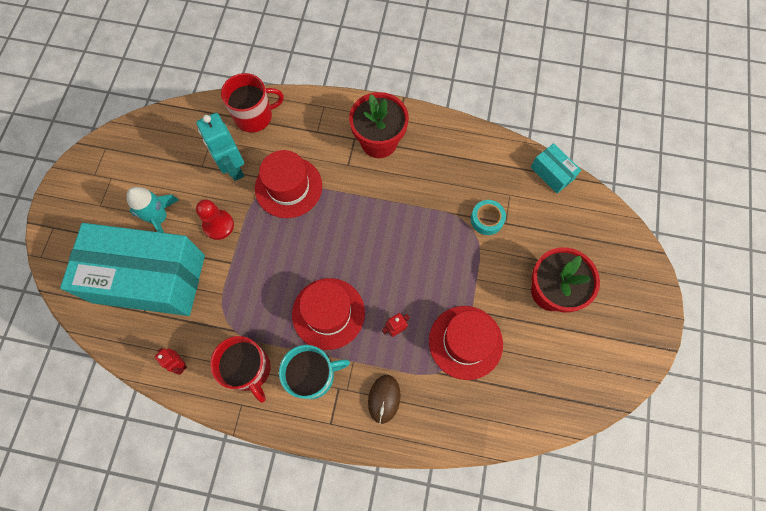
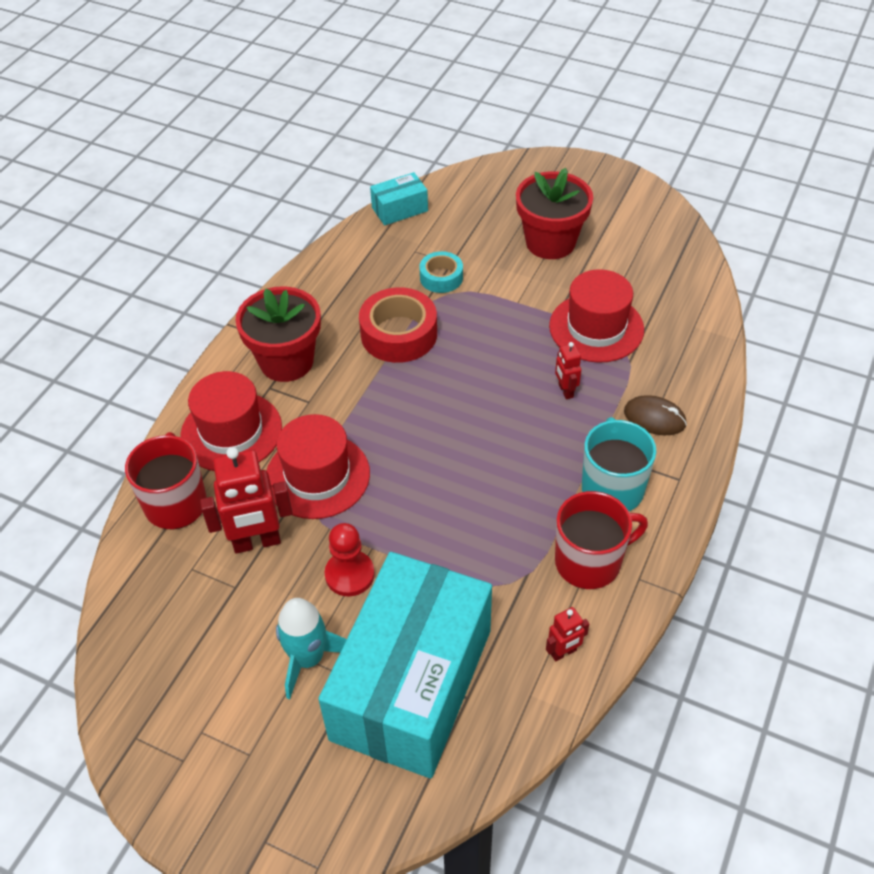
camera: 75 degrees left, 20 degrees down
turquoise robot [196,113,244,181] -> red robot [200,447,293,554]
red hat [292,278,365,350] -> red hat moved to [180,371,282,471]
none -> red tape [359,287,437,363]

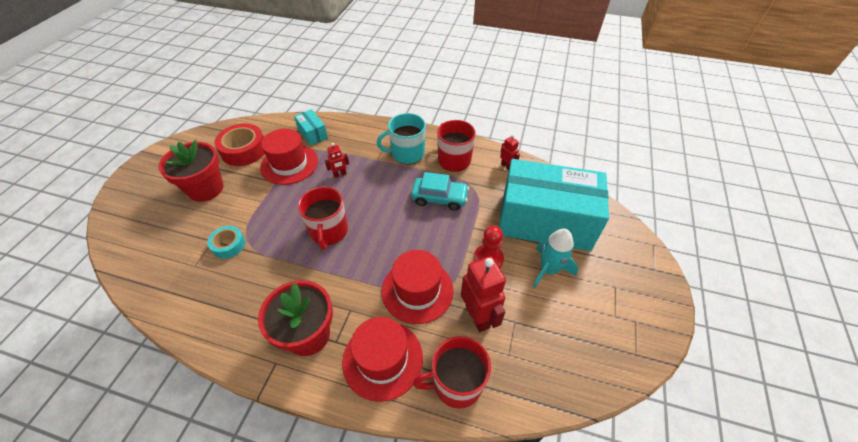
camera: 100 degrees left, 0 degrees up
red tape [359,287,437,363] -> red tape moved to [214,123,265,166]
turquoise box [370,172,428,226] -> turquoise box moved to [294,109,328,146]
brown mouse [624,395,687,435] -> none
none -> red mug [298,187,348,250]
none -> turquoise car [411,172,469,211]

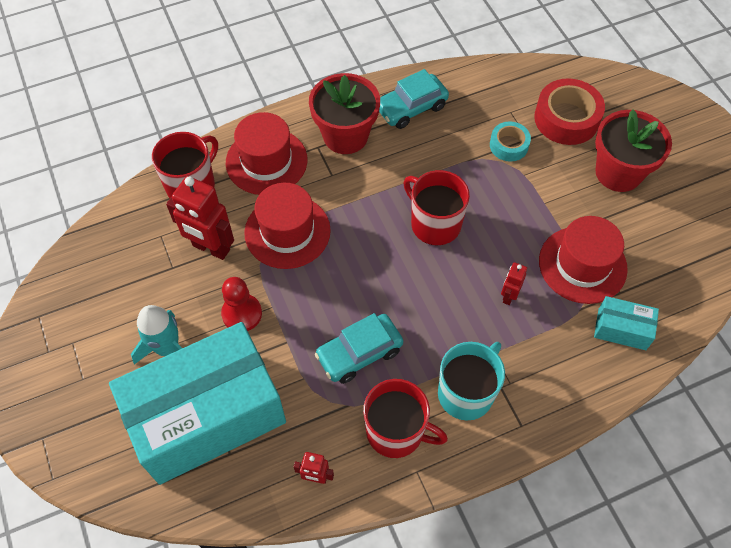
camera: 140 degrees right, 10 degrees up
red tape [214,123,265,166] -> red tape moved to [534,78,605,145]
none -> turquoise car [379,69,449,129]

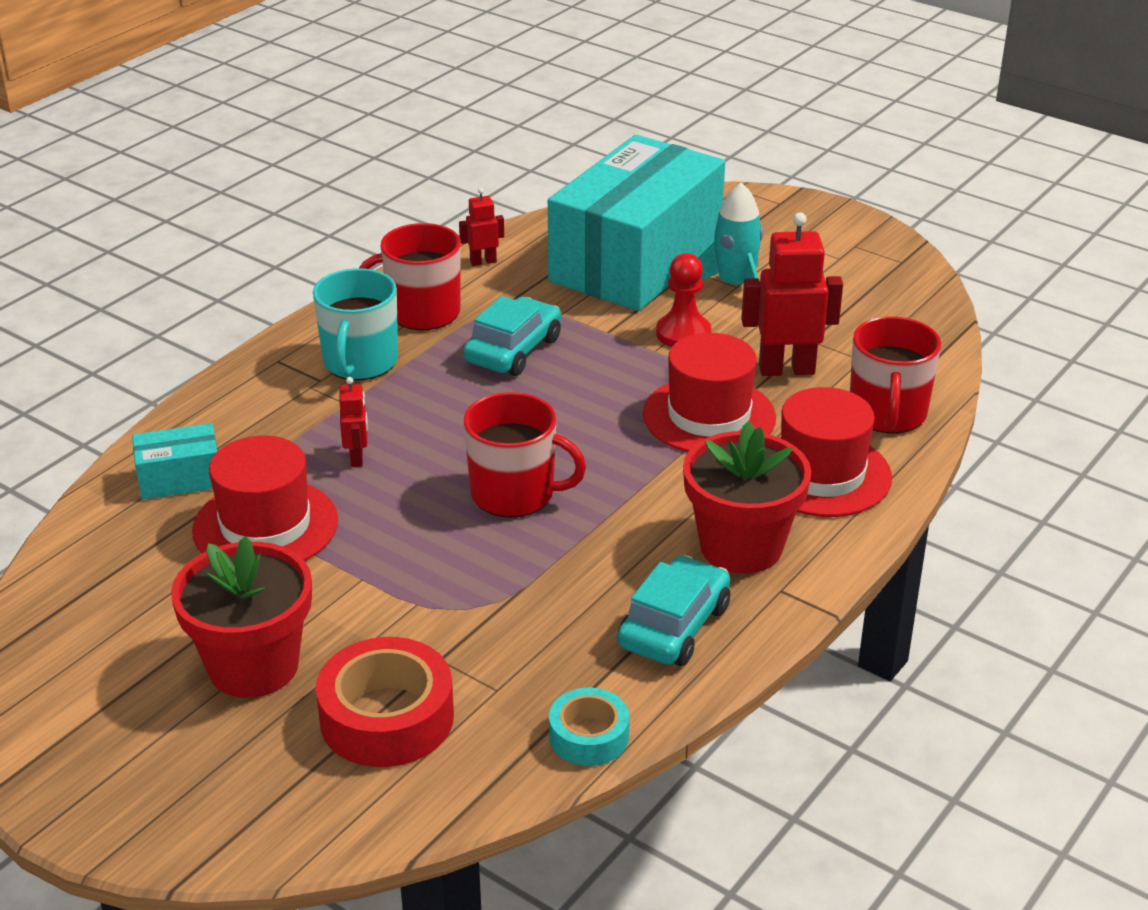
camera: 150 degrees right, 25 degrees down
turquoise tape [490,121,531,162] -> turquoise tape moved to [549,688,629,766]

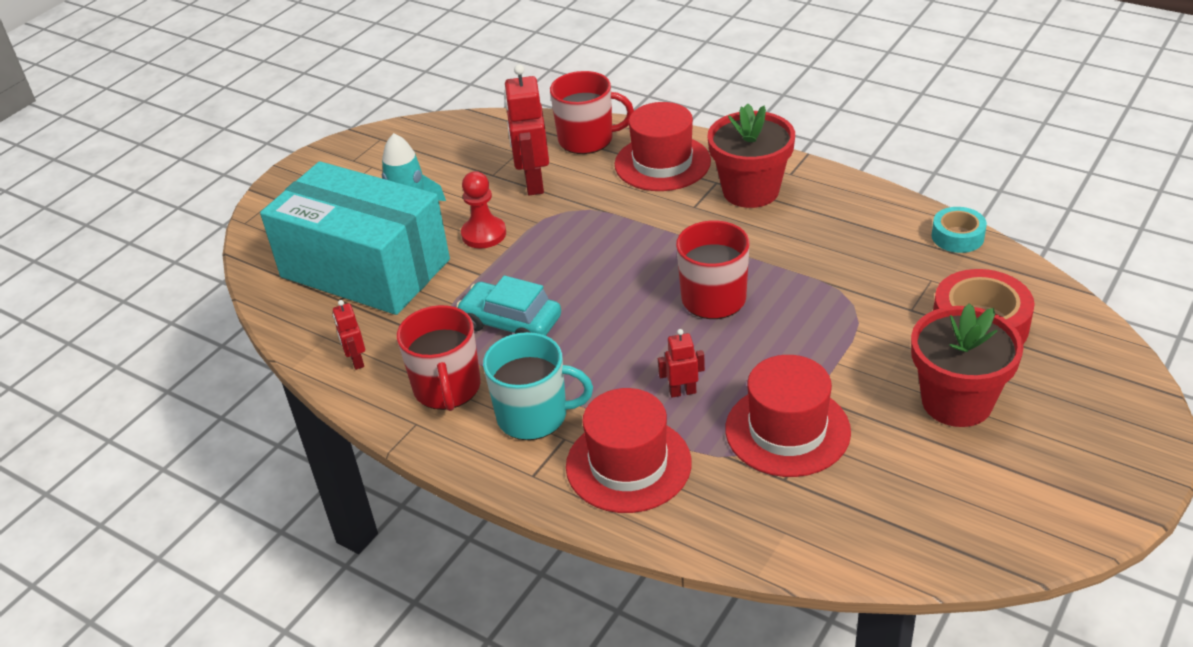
camera: 90 degrees left, 5 degrees up
turquoise box [132,423,217,500] -> none
turquoise car [617,555,730,666] -> none
red hat [643,333,776,452] -> red hat moved to [566,388,692,513]

